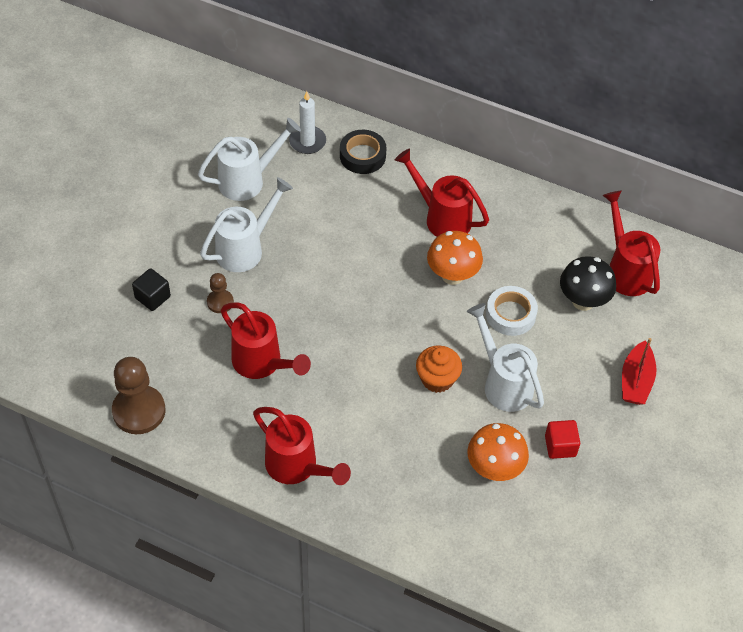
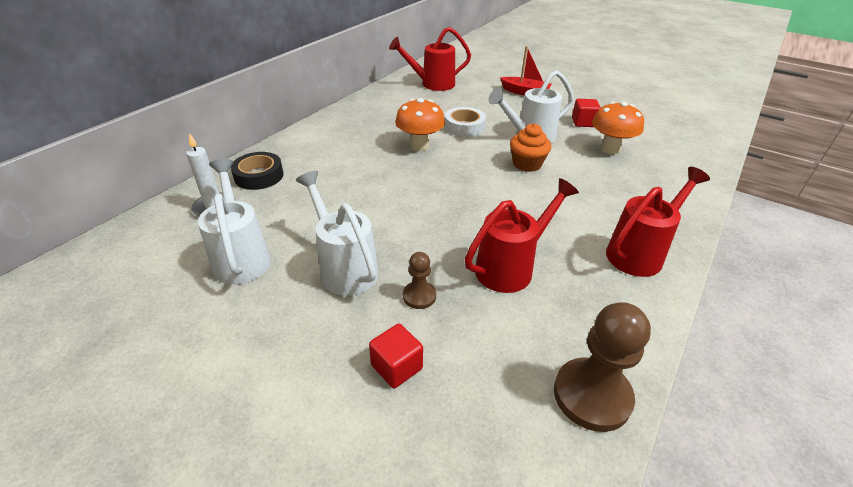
camera: 80 degrees left, 15 degrees down
black cube [132,268,171,311] -> red cube [369,324,423,388]
red watering can [395,149,489,237] -> none
black mushroom [560,256,616,311] -> none

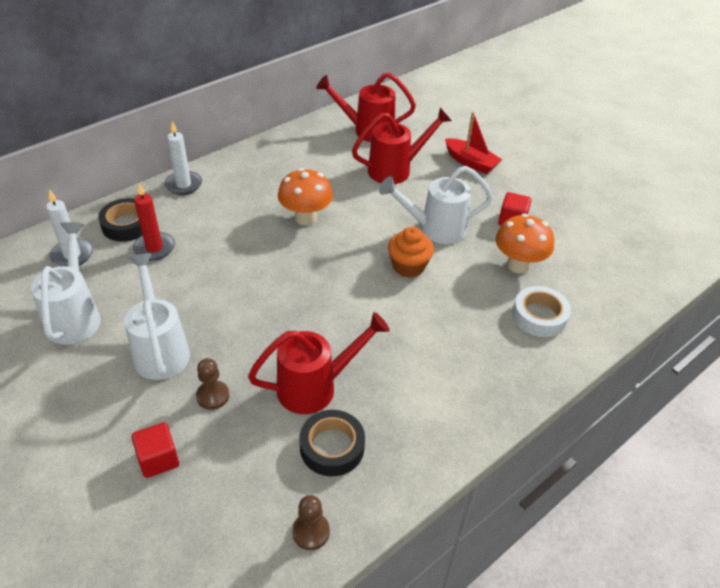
camera: 15 degrees right, 5 degrees up
white tape [444,107,486,137] -> white tape moved to [512,286,571,337]
brown pawn [554,302,651,432] -> brown pawn [292,495,330,550], size x0.53
red watering can [606,167,710,277] -> red watering can moved to [352,108,452,184]
none -> red candle [133,183,175,261]
none -> white candle [164,121,202,195]
none -> black tape [299,410,365,476]

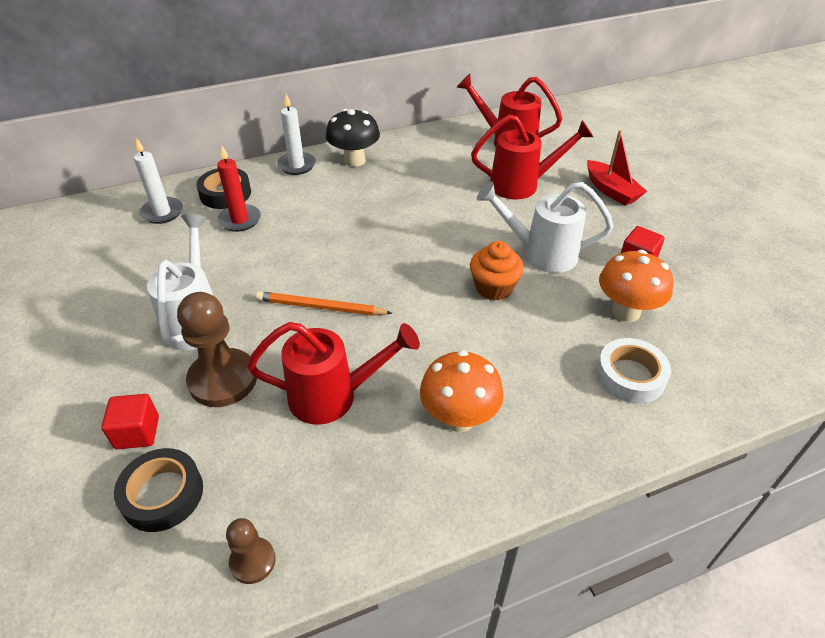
camera: 20 degrees right, 0 degrees up
white watering can [31,222,101,345] -> none
brown pawn [196,358,229,410] -> brown pawn [177,292,257,407], size x1.88
orange mushroom [278,168,333,226] -> orange mushroom moved to [420,350,504,432]
black tape [299,410,365,476] -> black tape moved to [114,448,203,532]
none -> orange pencil [255,291,392,316]
none -> black mushroom [326,109,380,167]

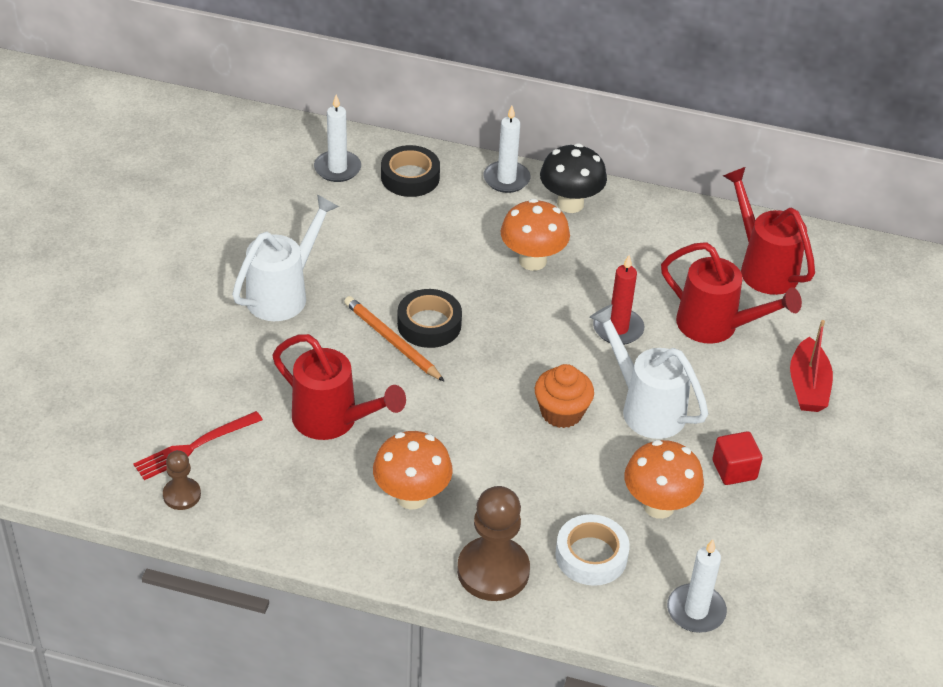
camera: 35 degrees right, 0 degrees up
red cube [101,394,159,449] -> none
black tape [114,448,203,532] -> black tape moved to [397,289,462,348]
brown pawn [177,292,257,407] -> brown pawn moved to [457,486,530,601]
red candle [217,146,261,232] -> red candle moved to [593,255,644,345]
none -> red fork [133,411,263,480]
none -> orange mushroom [501,199,570,271]
none -> white candle [667,539,727,633]

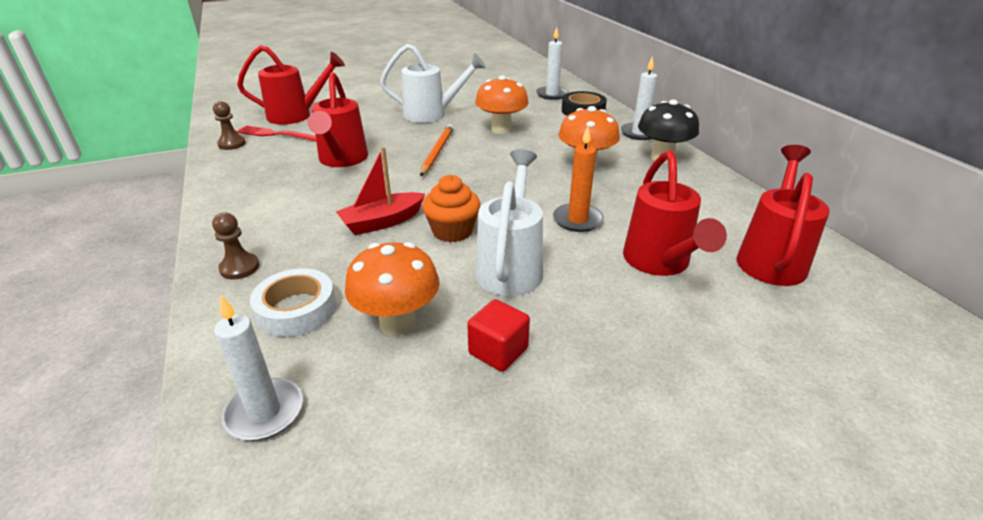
camera: 55 degrees right, 10 degrees down
orange mushroom [373,431,453,510] -> orange mushroom moved to [475,75,529,134]
black tape [397,289,462,348] -> none
brown pawn [457,486,530,601] -> brown pawn [212,213,260,279], size x0.53
red candle [593,255,644,345] -> orange candle [553,127,604,232]
red boat [790,320,833,412] -> red boat moved to [336,147,425,235]
none -> red watering can [237,45,345,125]

